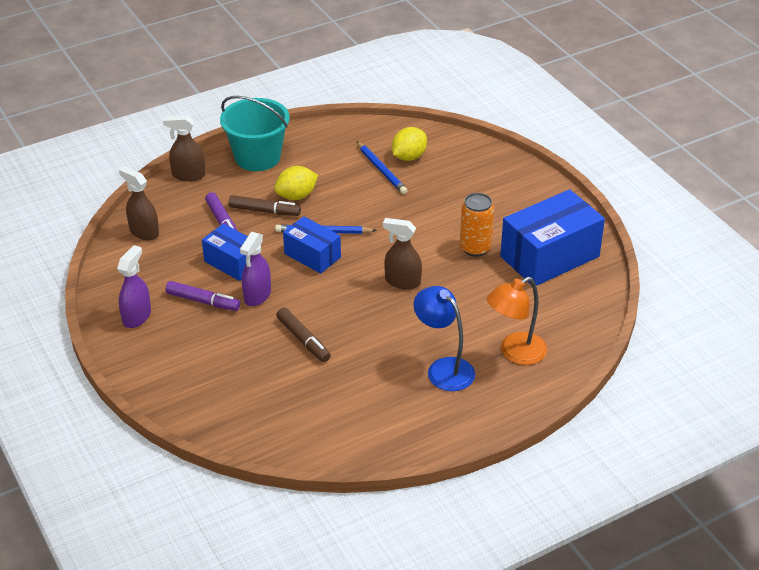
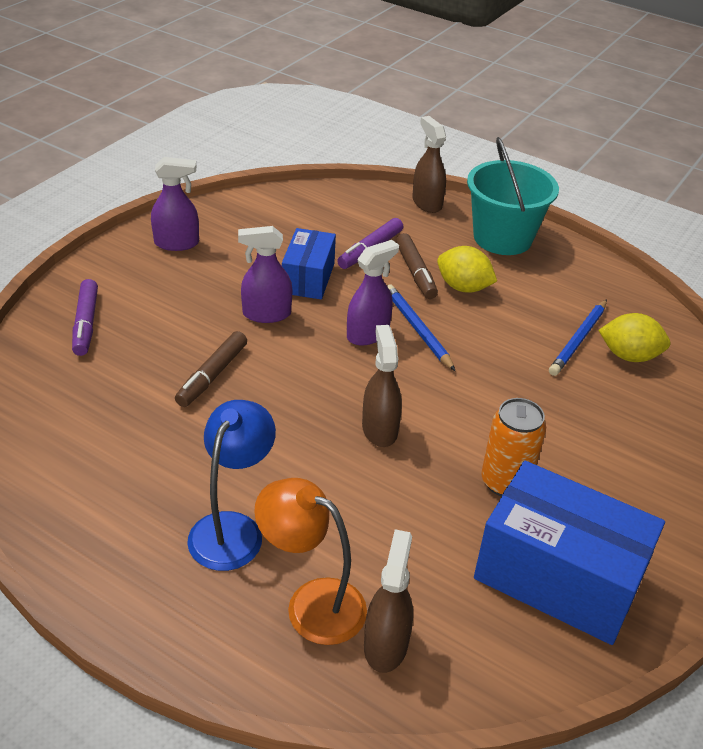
camera: 60 degrees right, 0 degrees up
brown spray bottle [119,166,159,241] -> brown spray bottle moved to [364,529,413,673]
purple marker [165,281,240,311] -> purple marker moved to [72,279,98,356]
blue box [283,216,341,274] -> purple spray bottle [347,240,399,345]

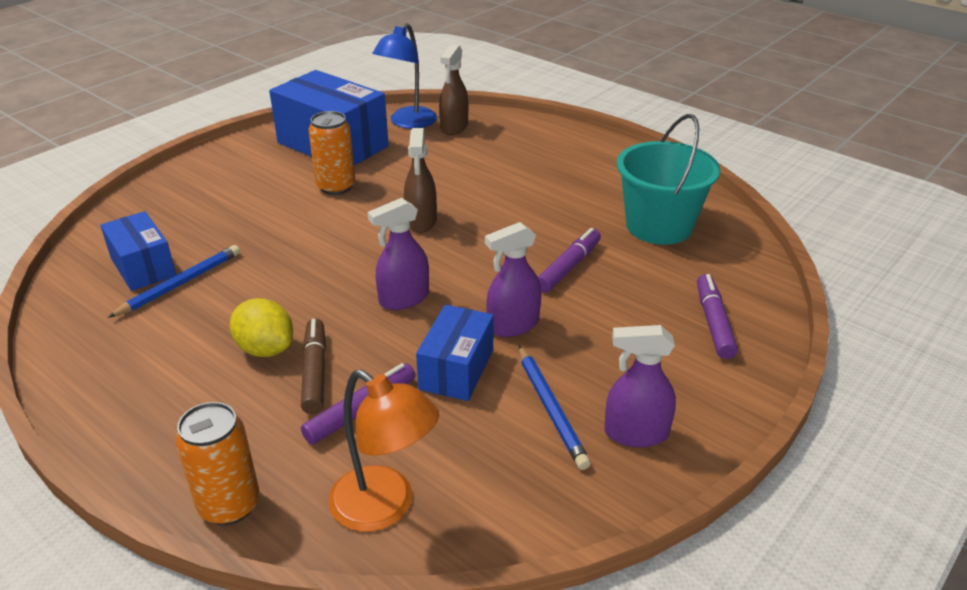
camera: 170 degrees left, 5 degrees down
brown marker [175,331,247,407] -> purple marker [538,228,601,293]
blue lamp [187,400,276,571] -> blue lamp moved to [372,23,437,129]
purple spray bottle [238,226,292,323] -> purple spray bottle turned 150 degrees clockwise [485,222,541,337]
orange lamp [254,478,367,645] -> orange lamp moved to [328,369,439,532]
blue pencil [387,285,455,371] -> blue pencil moved to [519,346,591,470]
brown spray bottle [412,116,446,213] -> orange can [175,402,260,525]
turquoise bucket [467,137,559,255] -> turquoise bucket moved to [617,114,720,245]
yellow lemon [598,313,670,362] -> blue box [100,211,176,291]

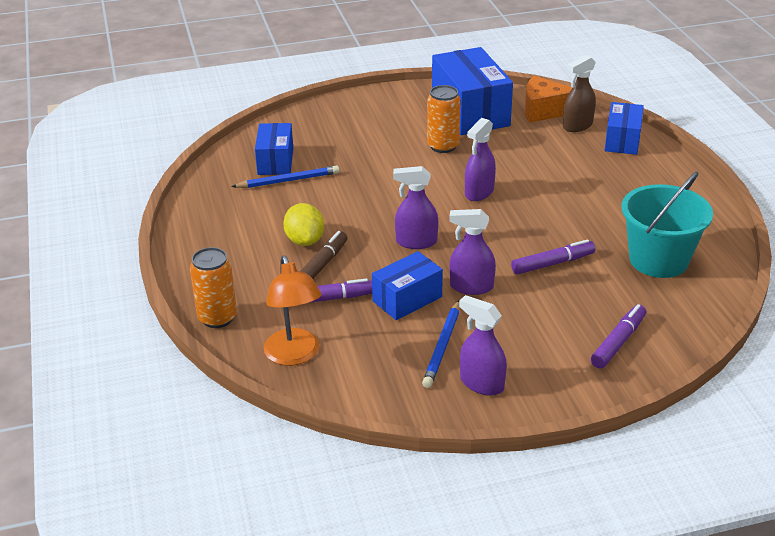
camera: 35 degrees right, 0 degrees up
blue lamp [372,23,437,129] -> orange cheese [525,76,572,123]
brown spray bottle [404,128,437,233] -> purple spray bottle [465,118,496,201]
none -> blue box [605,102,644,155]

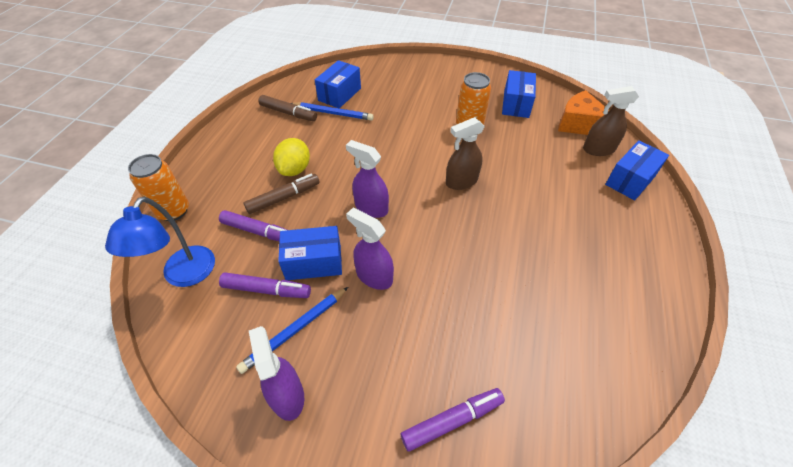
camera: 30 degrees right, 15 degrees up
orange lamp [264,255,322,366] -> blue lamp [105,197,215,287]
blue box [432,47,513,135] -> blue box [502,70,536,118], size x0.58
purple spray bottle [465,118,496,201] -> brown spray bottle [446,117,485,190]
purple marker [511,239,595,275] -> purple marker moved to [219,273,311,298]
turquoise bucket [621,171,713,278] -> none
none -> brown marker [258,95,317,121]

